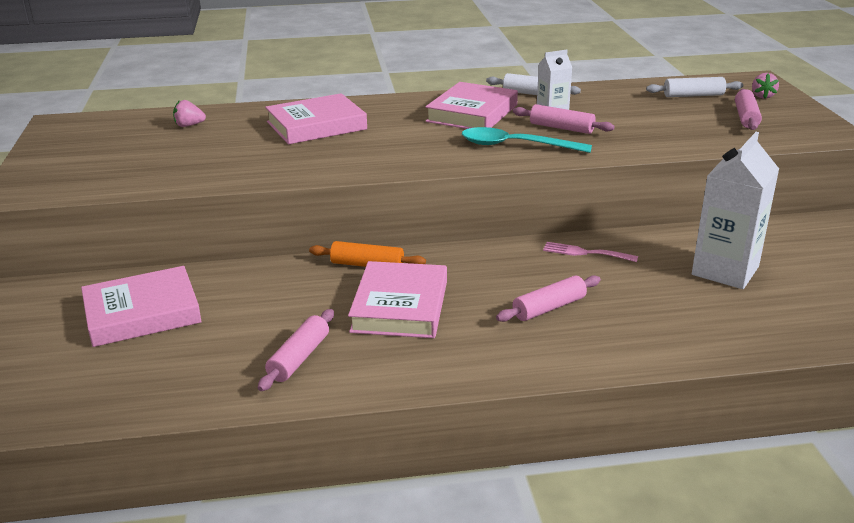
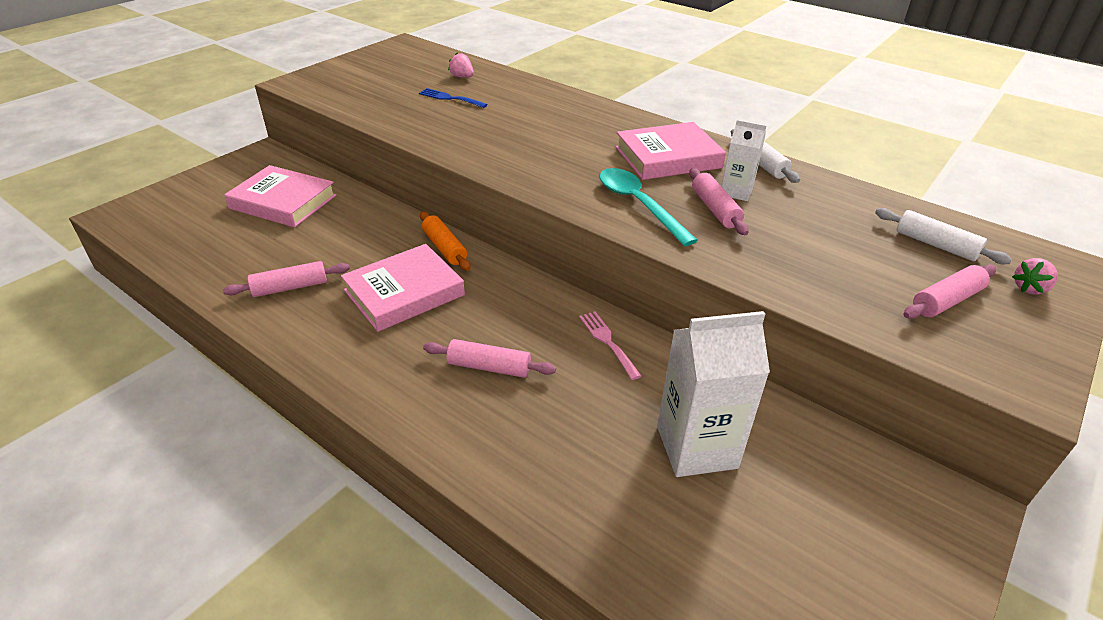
camera: 45 degrees right, 10 degrees up
pink book [265,93,367,144] -> none
none -> blue fork [419,88,488,108]

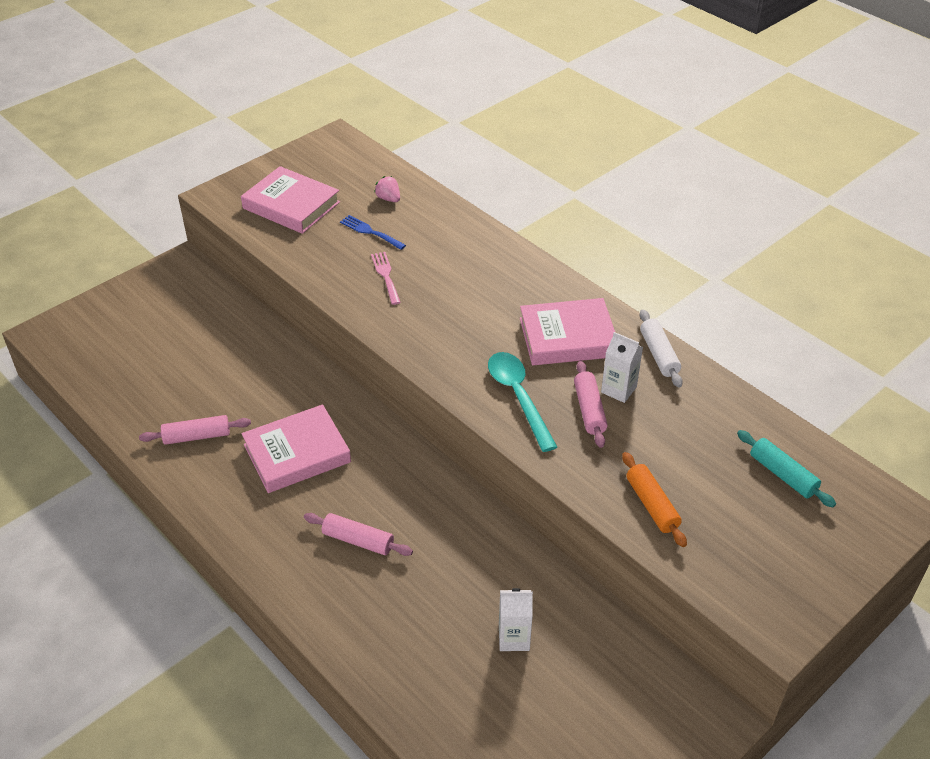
camera: 10 degrees right, 5 degrees up
pink book [224,165,336,227] -> pink book moved to [241,166,340,234]
orange rolling pin [420,212,471,271] -> orange rolling pin moved to [622,452,687,547]
pink fork [579,311,642,380] -> pink fork moved to [371,252,401,305]
white carton [657,311,770,477] -> white carton [499,588,533,651], size x0.55
white rolling pin [875,208,1012,264] -> turquoise rolling pin [737,430,836,507]
pink rolling pin [903,265,997,319] -> none
pink strawberry [1012,258,1058,295] -> none

